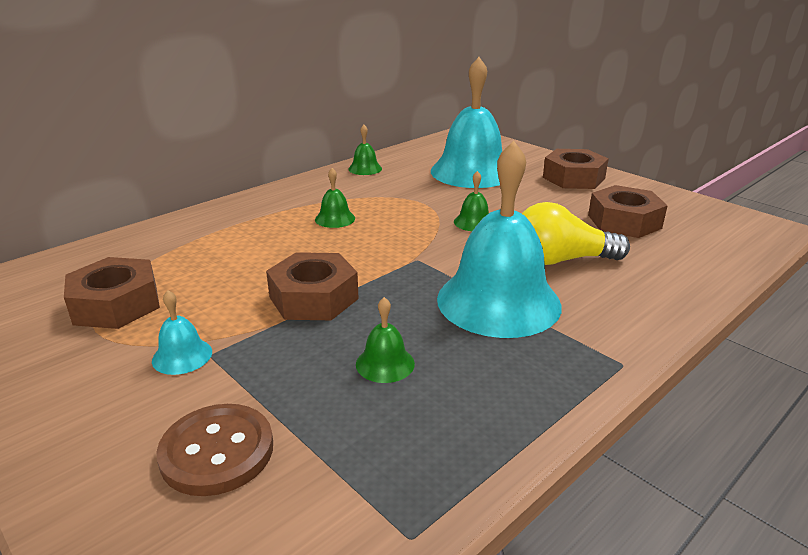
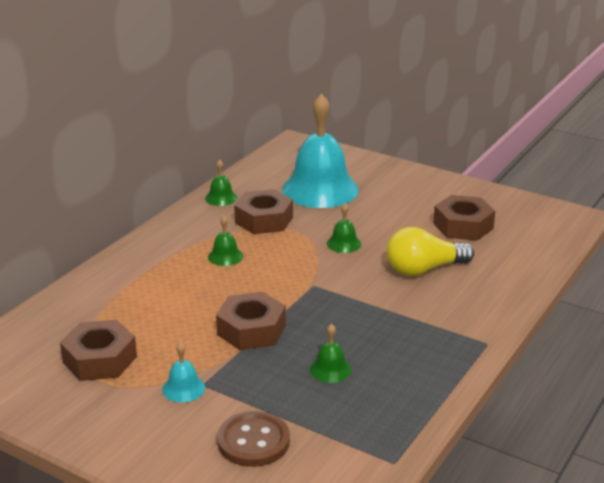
camera: 15 degrees left, 0 degrees up
turquoise bell [437,141,562,338] -> none
brown nut [543,149,609,189] -> brown nut moved to [234,189,293,234]

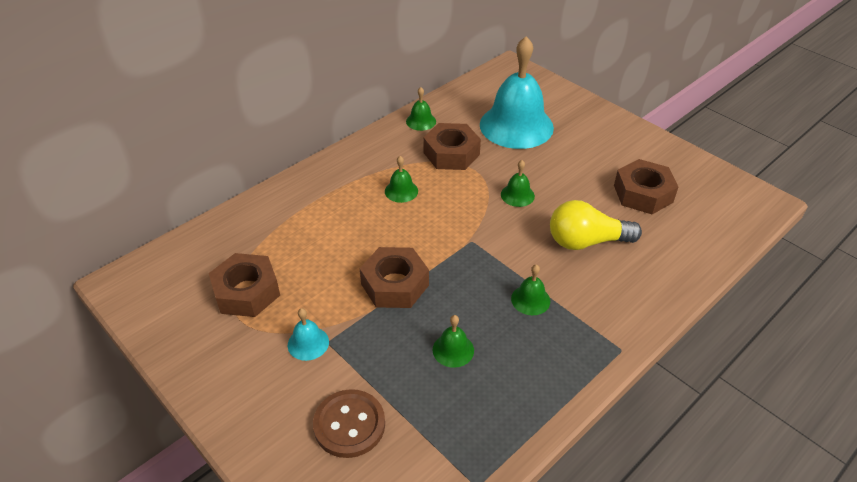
camera: 15 degrees right, 15 degrees up
none -> green bell [511,264,550,315]

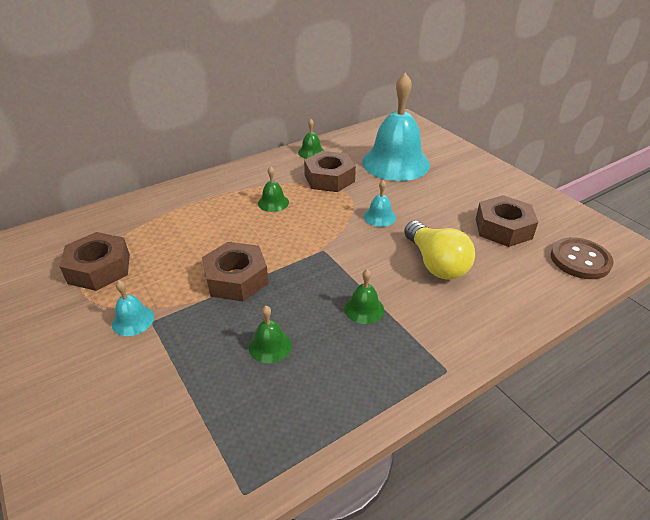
camera: 10 degrees right, 5 degrees down
brown button [313,389,385,458] -> brown button moved to [551,237,614,279]
green bell [501,160,535,207] -> turquoise bell [364,180,396,227]
yellow light bulb [550,200,642,250] -> yellow light bulb turned 120 degrees counterclockwise [404,221,475,280]

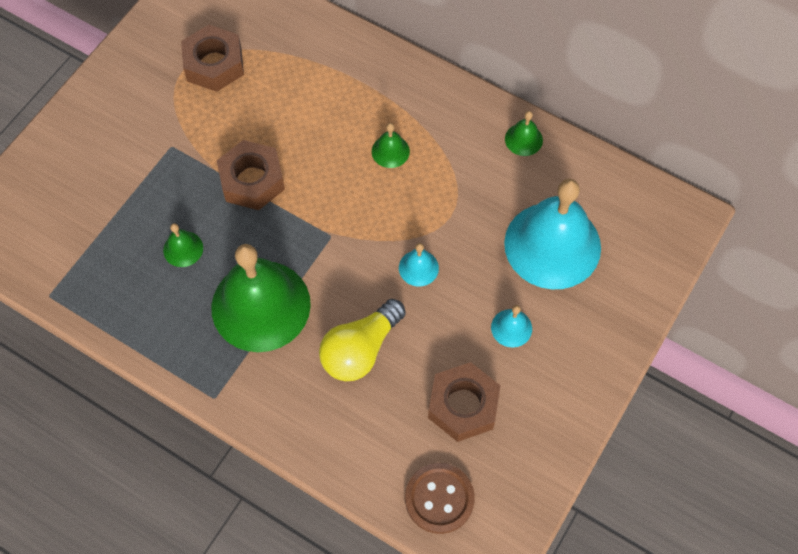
camera: 65 degrees right, 25 degrees up
turquoise bell [112,280,154,336] -> turquoise bell moved to [491,305,532,348]
brown nut [304,151,356,192] -> none
green bell [344,269,384,324] -> green bell [211,244,311,352], size x2.43

